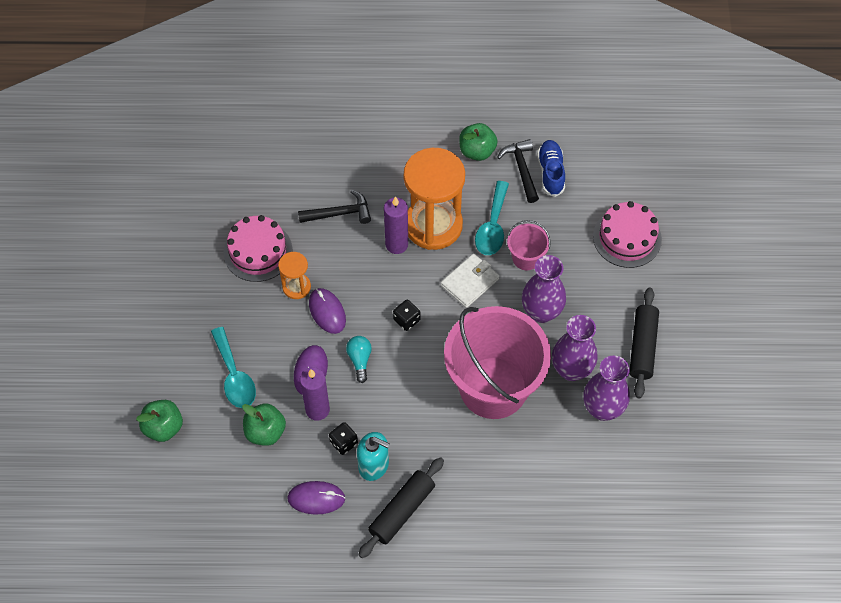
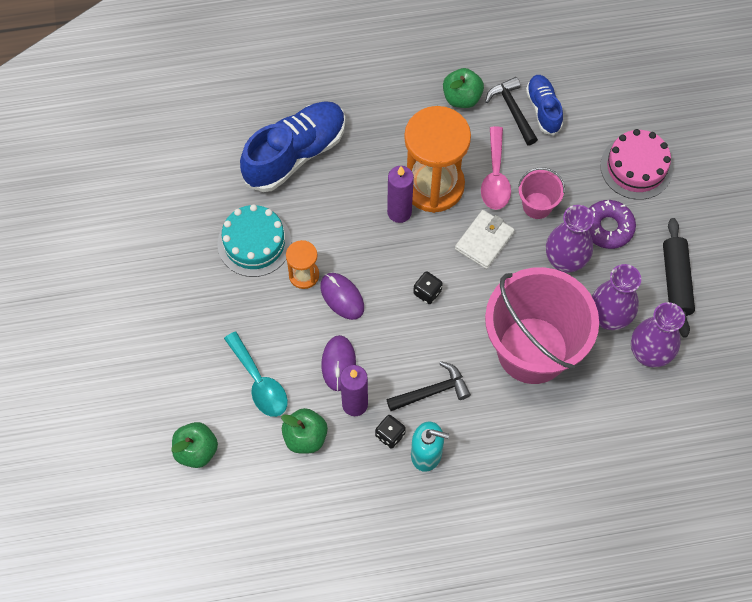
camera: 10 degrees left, 5 degrees up
pink cake [223,215,292,282] -> turquoise cake [217,204,291,277]
purple mouse [287,481,345,515] -> none
black hammer [298,190,371,224] -> black hammer moved to [387,361,471,411]
turquoise light bulb [346,336,372,383] -> none
black rolling pin [359,457,444,558] -> none
turquoise spoon [475,181,509,255] -> pink spoon [481,126,511,210]
none -> blue shoe [240,101,346,192]
none -> purple donut [588,200,636,249]

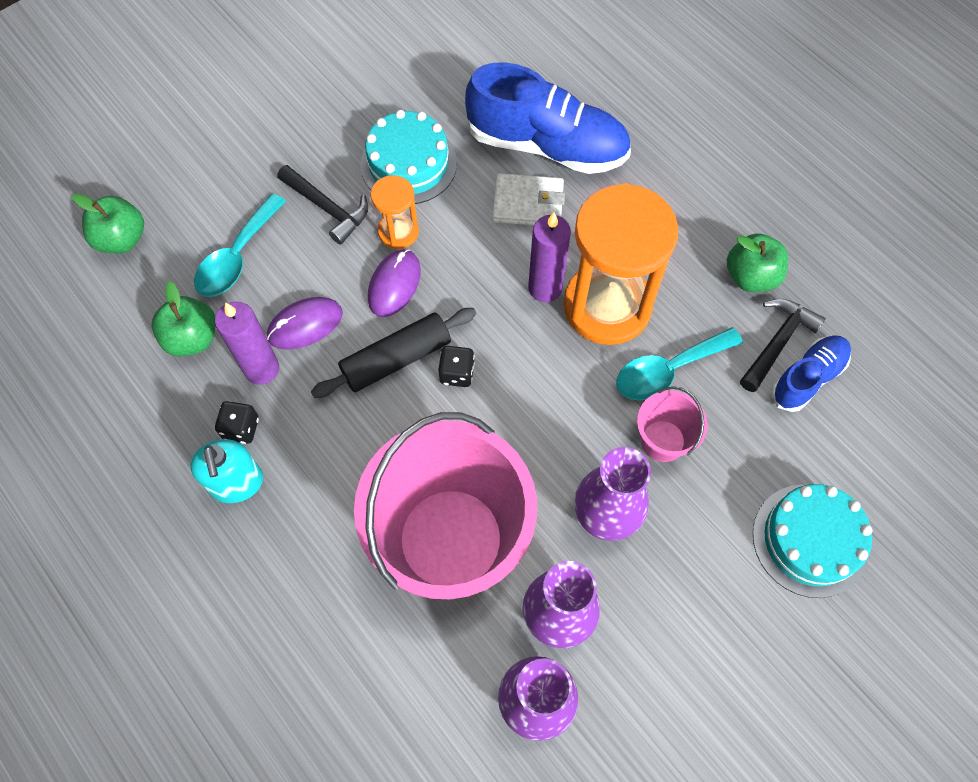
camera: 60 degrees right, 0 degrees up
black hammer [387,361,471,411] -> black hammer moved to [277,165,368,245]
white wallet [455,210,515,269] -> white wallet moved to [492,173,565,225]
pink spoon [481,126,511,210] -> turquoise spoon [616,327,743,401]
purple donut [588,200,636,249] -> none
pink cake [600,129,673,200] -> turquoise cake [753,484,872,598]
black rolling pin [663,218,695,338] -> black rolling pin moved to [311,308,476,398]

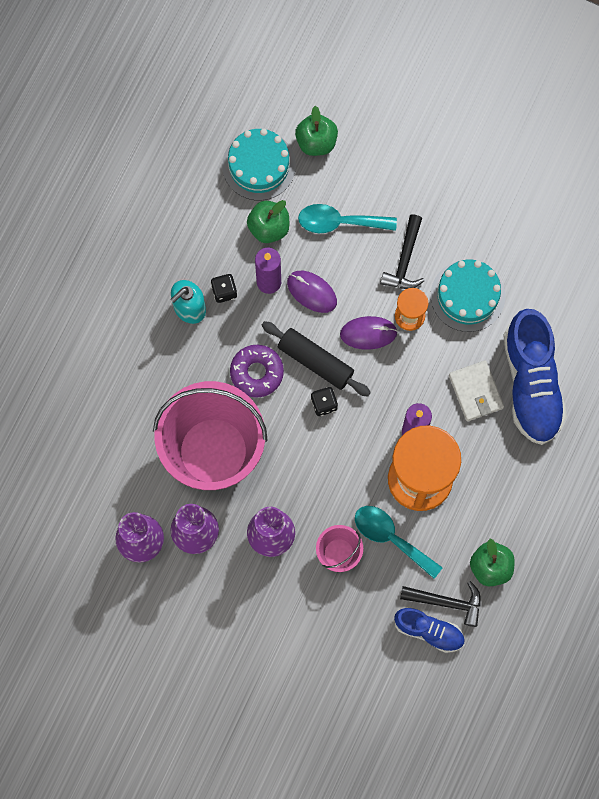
camera: 65 degrees right, 10 degrees up
turquoise cake [753,484,872,598] -> turquoise cake moved to [222,129,296,200]
none -> purple donut [230,345,284,398]

